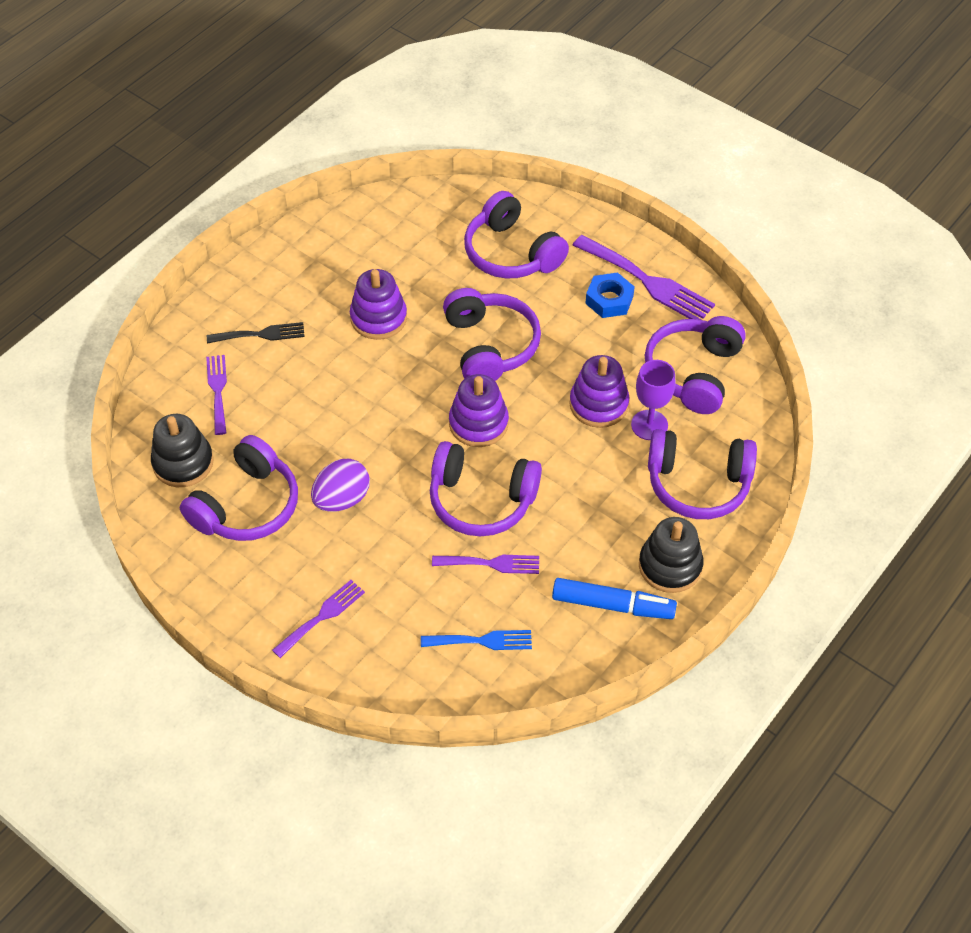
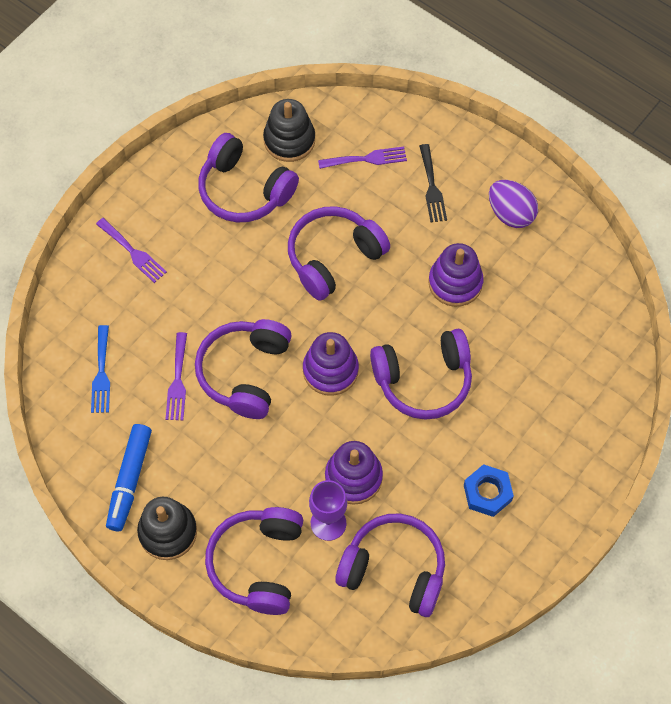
camera: 90 degrees right, 10 degrees up
purple egg [311,459,370,512] -> purple egg moved to [489,180,538,228]
purple headphones [464,191,569,279] -> purple headphones moved to [288,206,390,301]
purple fork [572,235,715,320] -> none

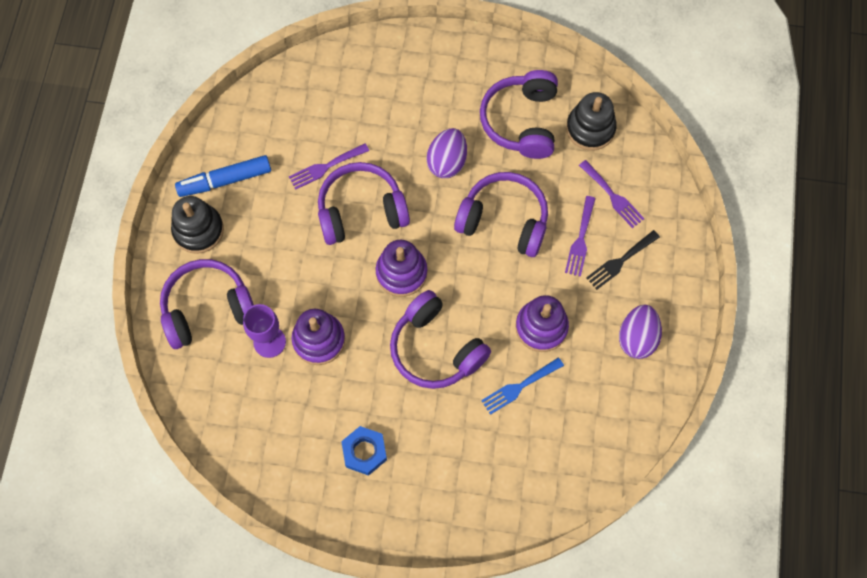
camera: 60 degrees right, 5 degrees up
blue fork [91,325,110,413] -> blue fork moved to [481,357,564,415]
purple fork [96,218,167,283] -> purple fork moved to [565,196,596,277]
purple headphones [335,514,445,617] -> none
none -> purple egg [426,128,467,178]

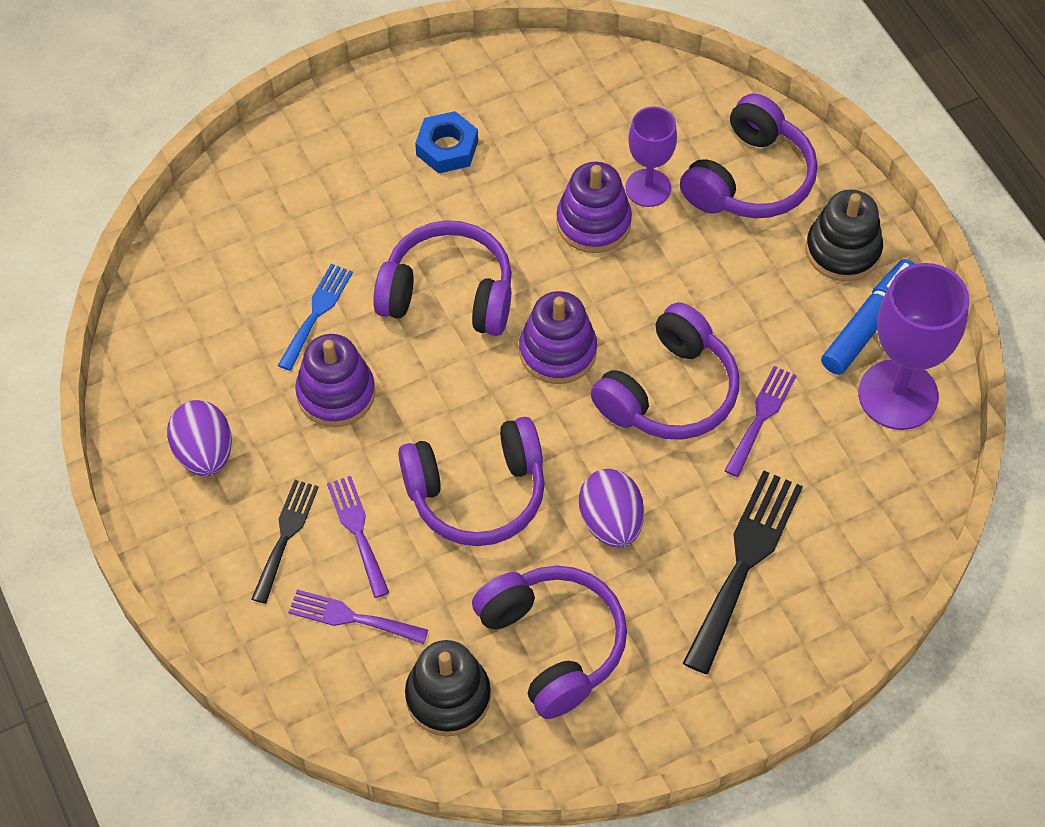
camera: 145 degrees right, 10 degrees down
none -> black fork [683,470,803,674]
none -> purple goblet [858,263,969,430]

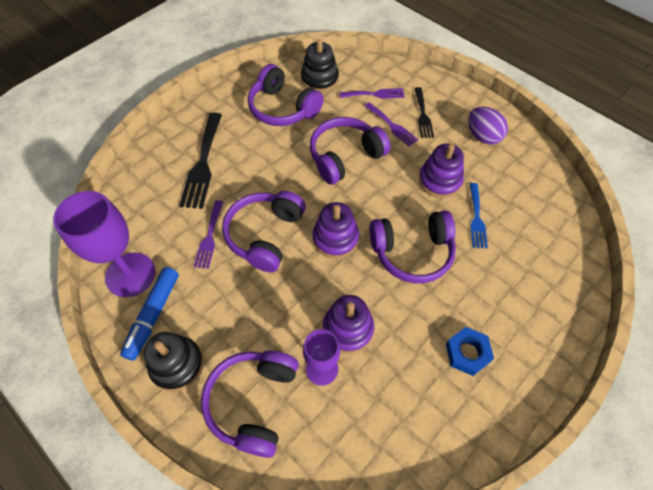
camera: 160 degrees right, 0 degrees up
purple egg [579,469,644,548] -> none

